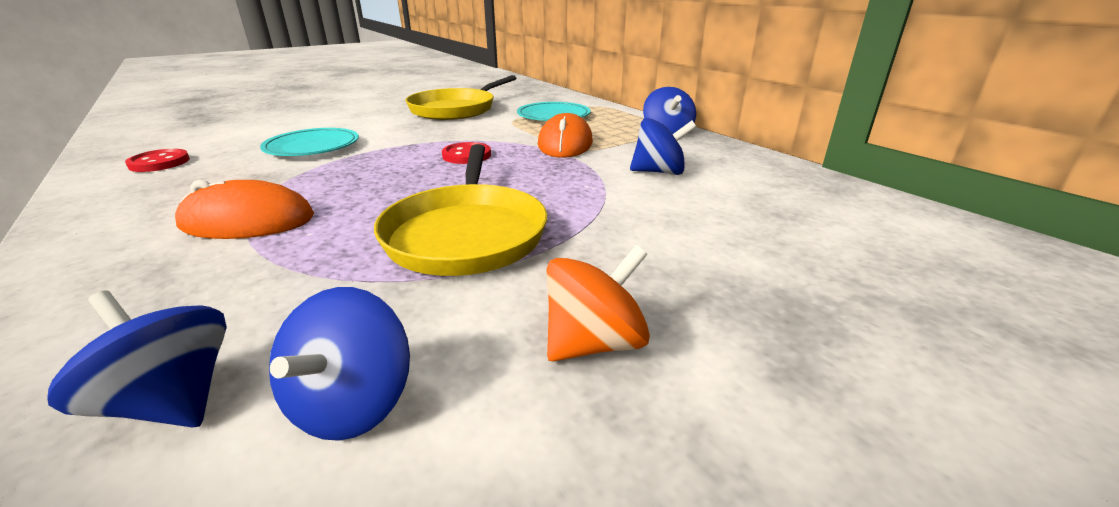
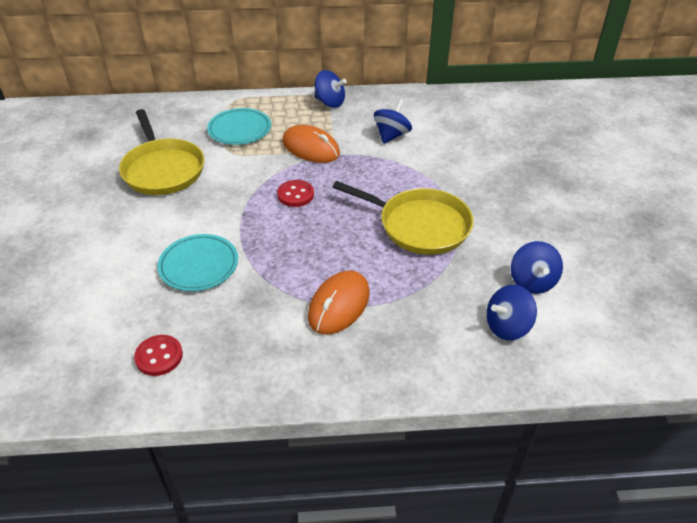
camera: 60 degrees left, 15 degrees up
blue spinning top [269,287,410,441] -> blue spinning top turned 45 degrees clockwise [511,241,563,294]
orange spinning top [547,245,650,362] -> none

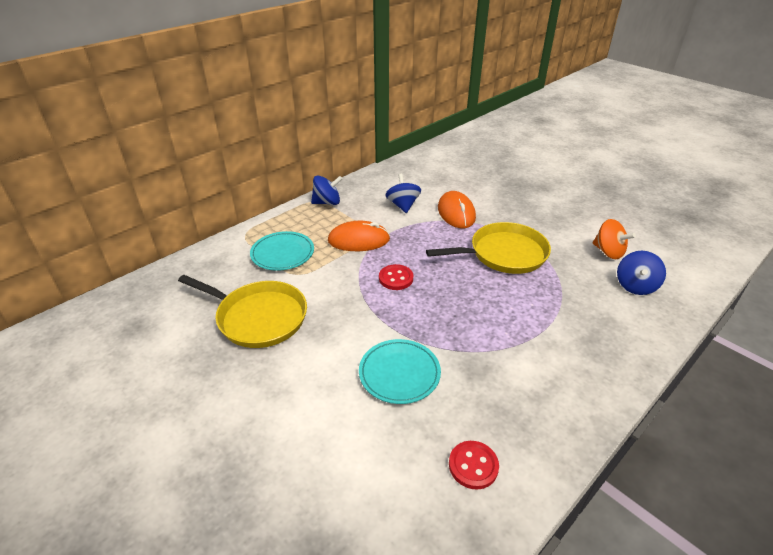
camera: 40 degrees left, 5 degrees down
orange mouse [308,270,370,334] -> orange mouse moved to [438,191,476,228]
blue spinning top [511,241,563,294] -> orange spinning top [593,219,636,259]

